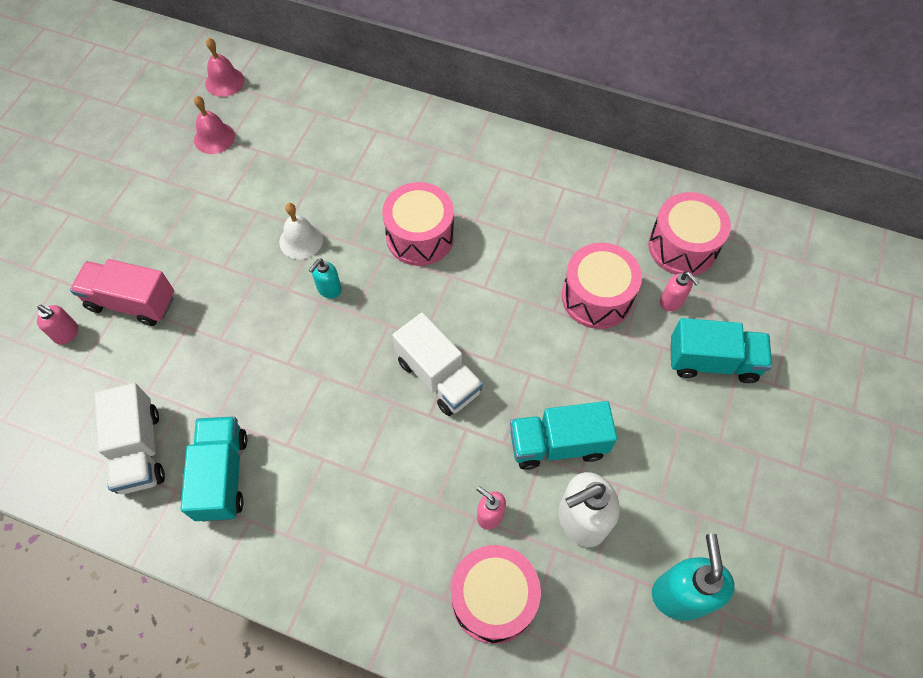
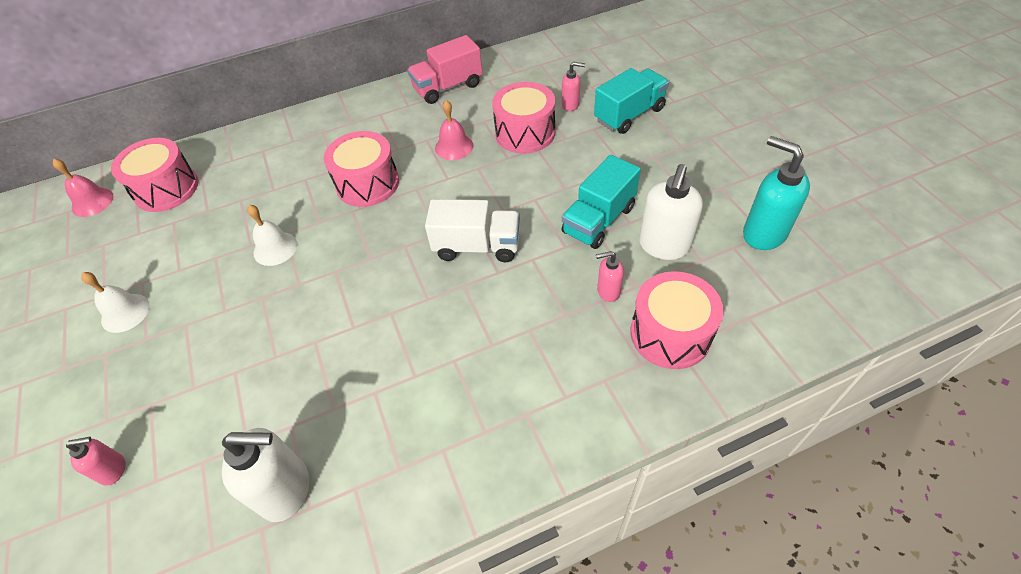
camera: 40 degrees left, 10 degrees down
pink truck [70,259,174,326] -> pink truck moved to [407,35,483,104]
white truck [94,383,165,494] -> white soap dispenser [222,428,309,522]
turquoise truck [180,416,247,522] -> none
pink bell [194,96,235,154] -> pink bell moved to [435,100,474,160]
turquoise soap dispenser [309,259,342,299] -> none
pink drum [648,192,731,276] -> pink drum moved to [111,138,198,212]
none -> white bell [81,272,149,333]

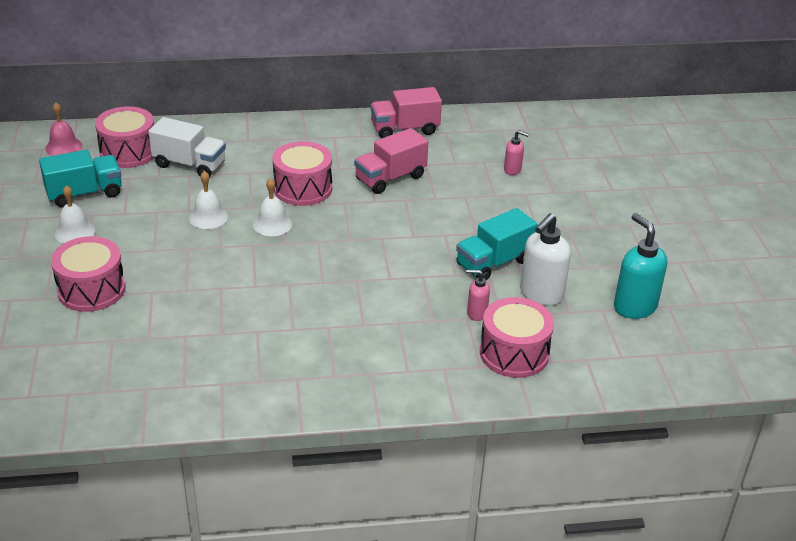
camera: 10 degrees right, 15 degrees down
pink soap dispenser [66,437,126,486] -> none
white soap dispenser [222,428,309,522] -> none
white truck [425,199,520,262] -> white truck moved to [148,117,226,177]
pink bell [435,100,474,160] -> pink truck [354,128,428,194]
pink drum [492,82,555,154] -> pink drum moved to [51,236,125,312]
turquoise truck [594,68,669,134] -> turquoise truck moved to [39,150,122,208]
none -> white bell [253,178,292,236]

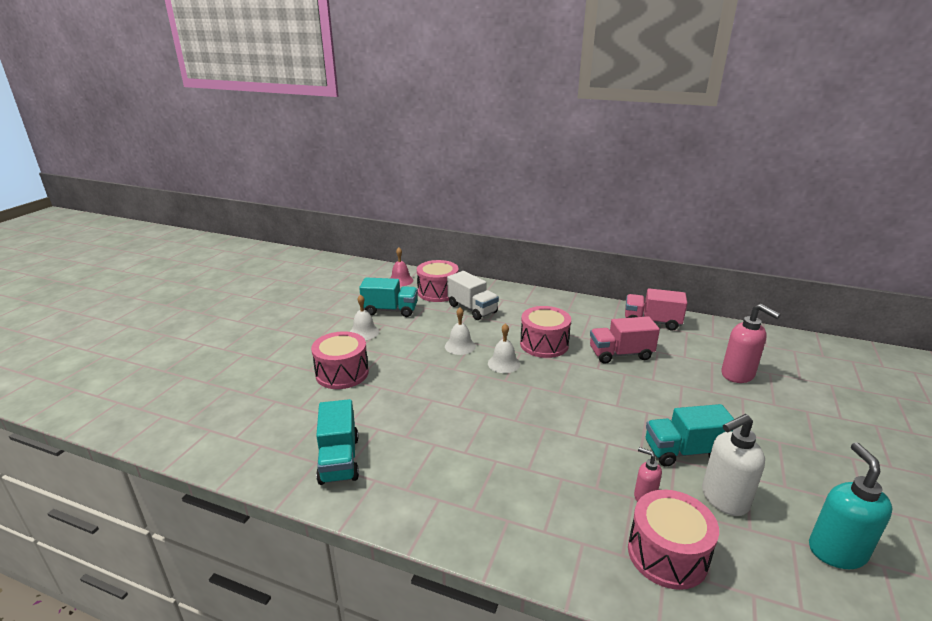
camera: 30 degrees right, 10 degrees down
pink soap dispenser [504,130,529,175] -> pink soap dispenser [721,304,781,383], size x1.87
none -> turquoise truck [316,399,359,485]

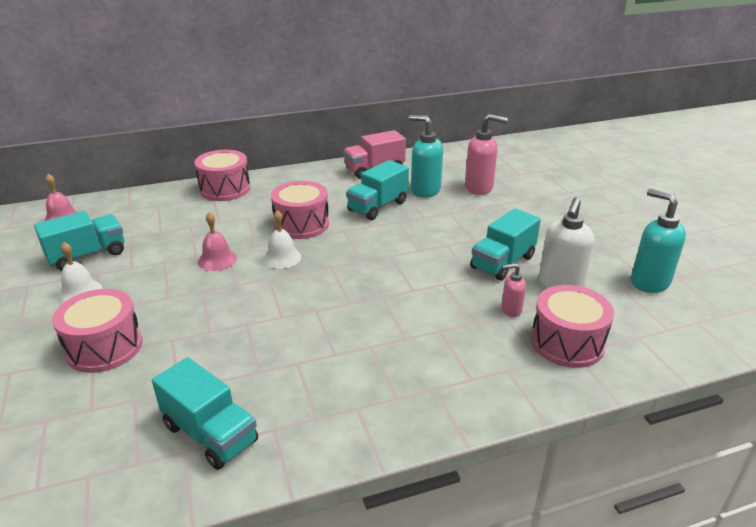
camera: 40 degrees left, 5 degrees up
pink drum [417,260,459,302] -> pink drum moved to [194,150,250,201]
white bell [445,308,476,355] -> pink bell [198,212,237,271]
white truck [447,271,499,320] -> none
pink truck [590,316,660,364] -> turquoise truck [346,160,409,220]
none -> turquoise soap dispenser [409,115,443,197]

